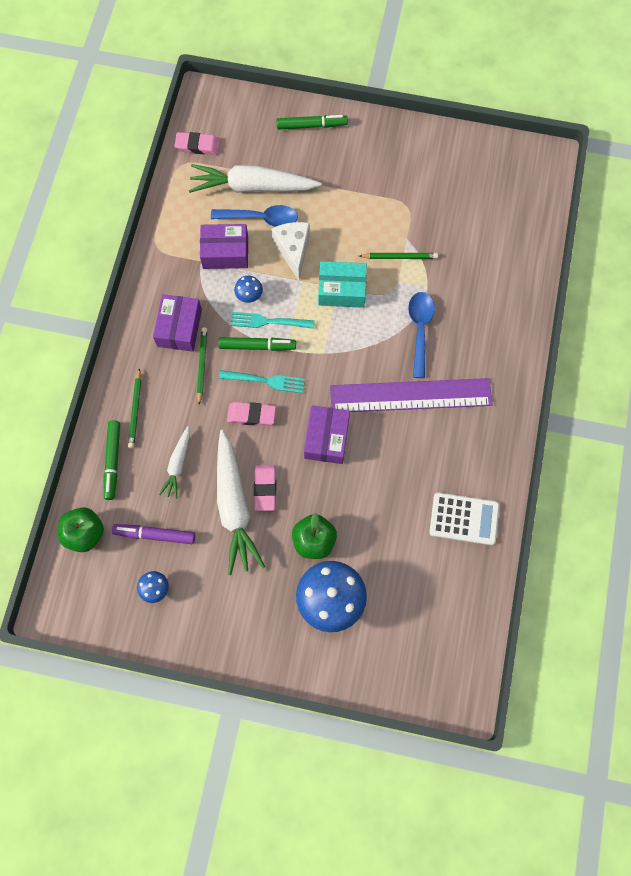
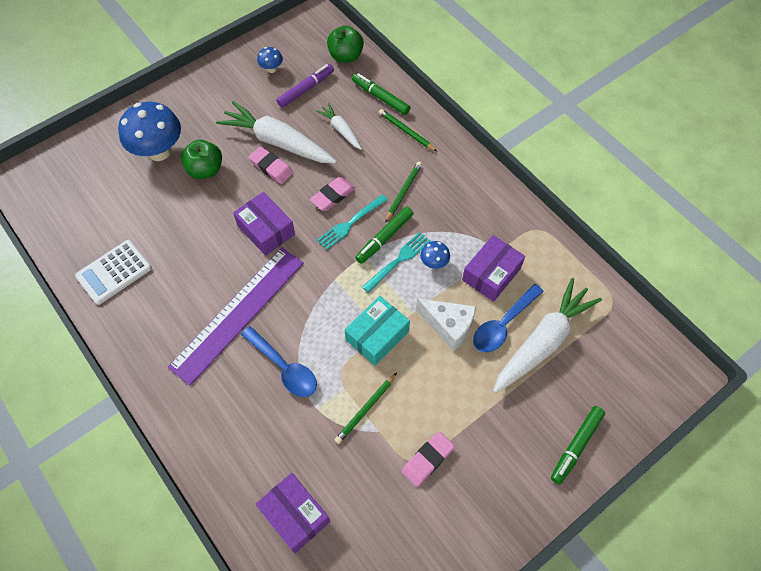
camera: 130 degrees right, 10 degrees down
purple box [153,294,202,352] -> purple box moved to [256,473,330,553]
pink eraser [174,132,220,155] -> pink eraser moved to [401,432,455,487]
green pencil [197,327,207,405] -> green pencil turned 105 degrees counterclockwise [385,162,422,223]

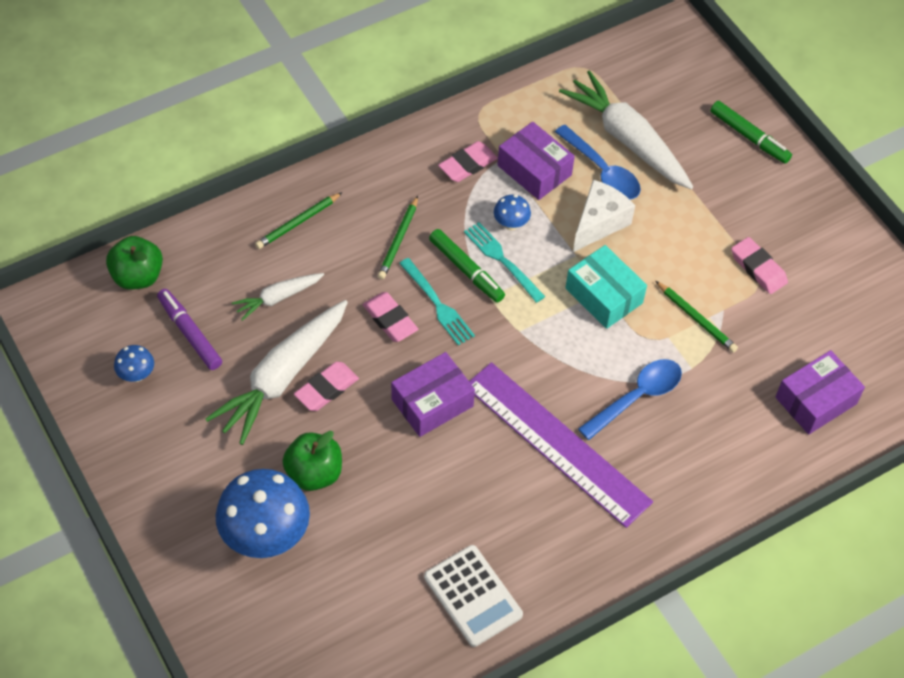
camera: 85 degrees left, 5 degrees down
green marker [352,73,410,115] -> none
green pencil [385,162,422,223] -> green pencil turned 105 degrees counterclockwise [378,196,418,279]
none -> pink eraser [438,141,498,182]

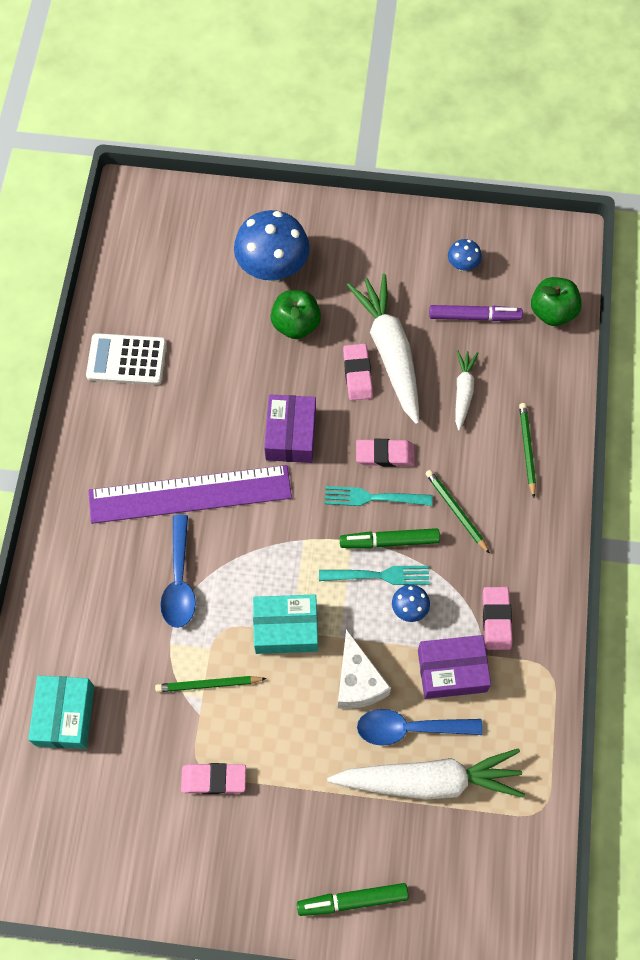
camera: 130 degrees right, 10 degrees up
purple box [775,350,865,435] -> turquoise box [28,676,94,749]

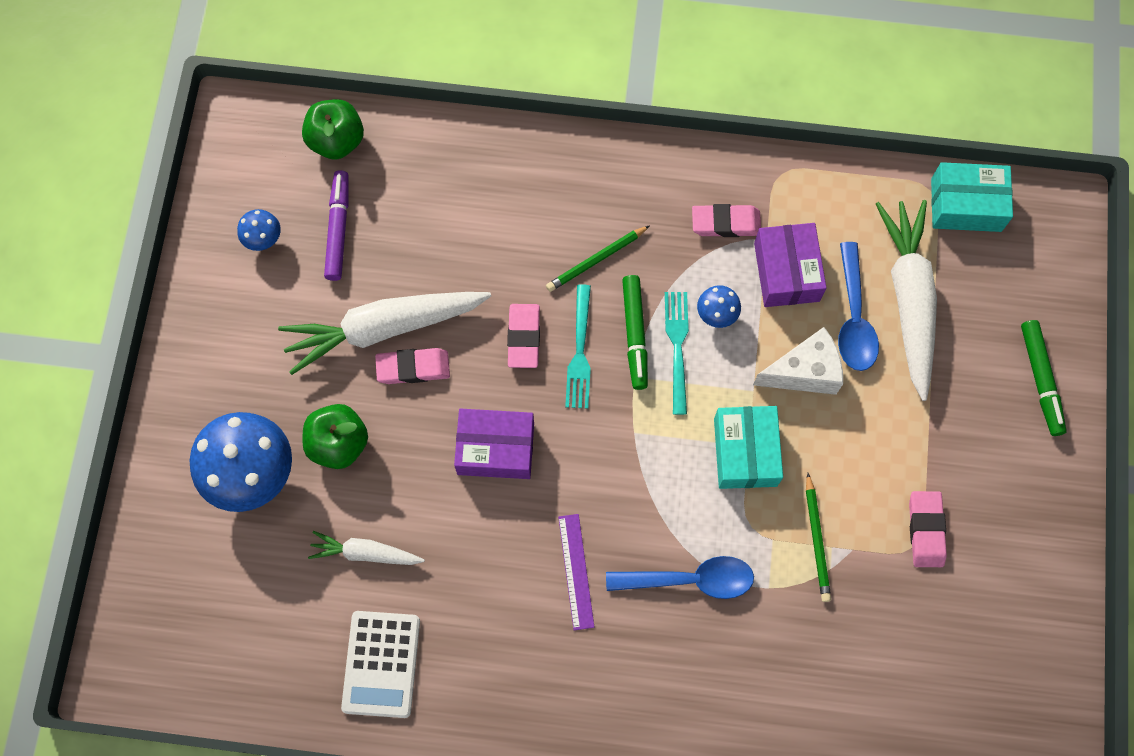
camera: 90 degrees left, 5 degrees up
turquoise box [28,676,94,749] -> turquoise box moved to [931,162,1013,232]
purple ruler [88,465,292,524] -> purple ruler [558,514,594,630], size x0.46
white carrot [455,350,478,431] -> white carrot moved to [308,531,425,565]
green pencil [519,403,536,498] -> none

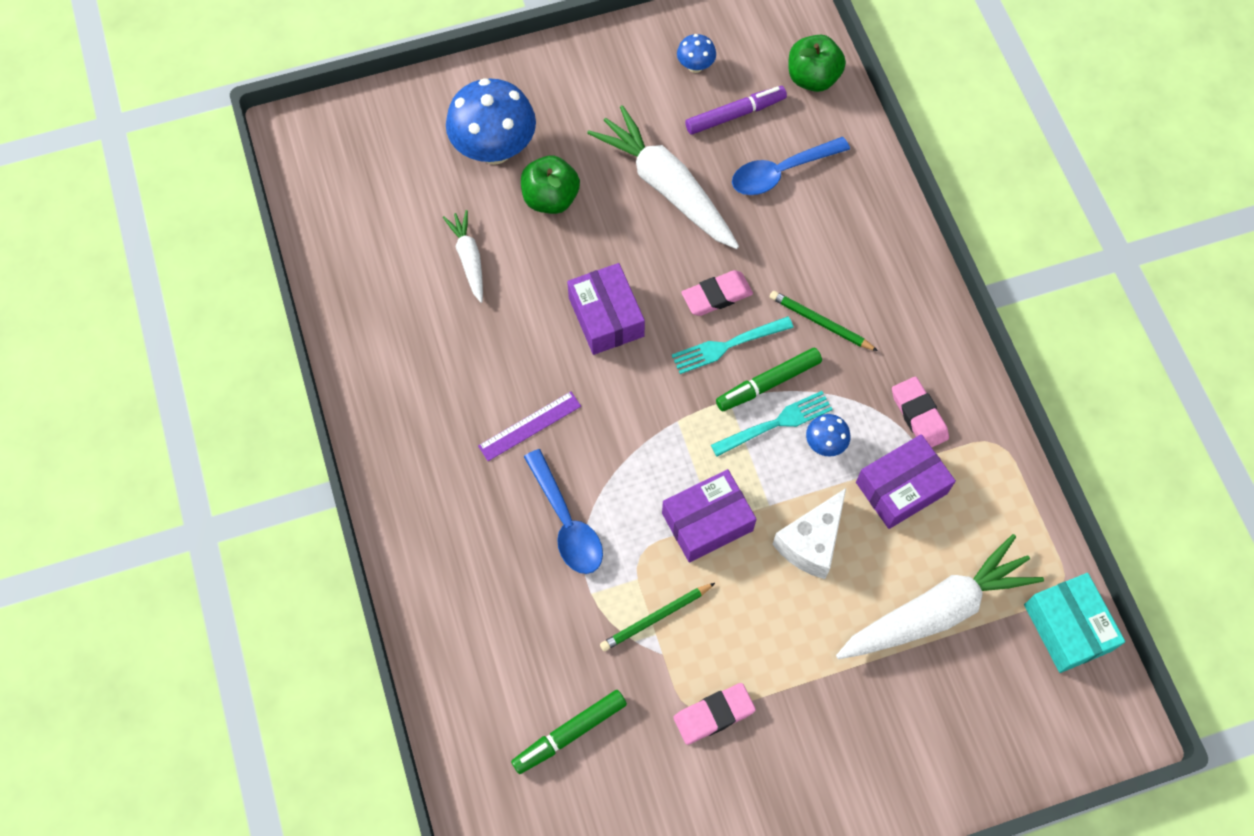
camera: 65 degrees right, 5 degrees down
white calculator [341,611,420,718] -> none
pink eraser [375,348,450,384] -> none
turquoise box [714,406,783,489] -> purple box [662,469,756,563]
white cheese [753,327,843,395] -> white cheese turned 75 degrees clockwise [772,488,846,579]
blue spoon [838,242,879,371] -> blue spoon moved to [732,137,850,195]
green marker [1021,320,1067,436] -> green marker moved to [511,690,627,774]

